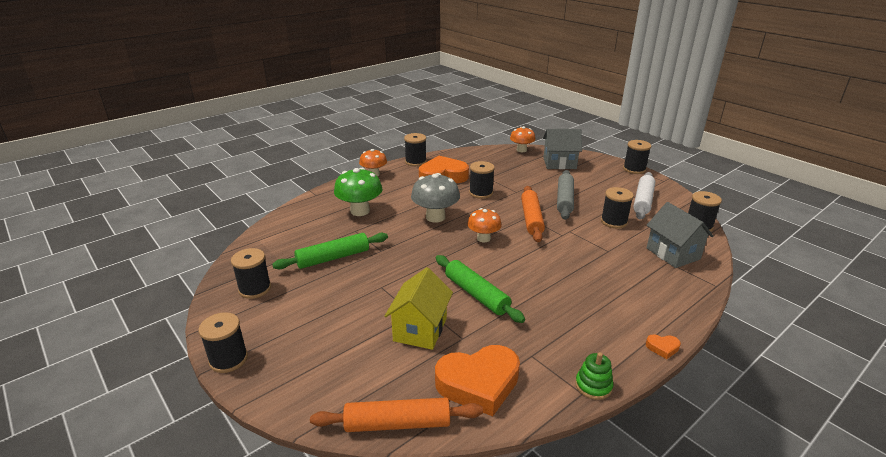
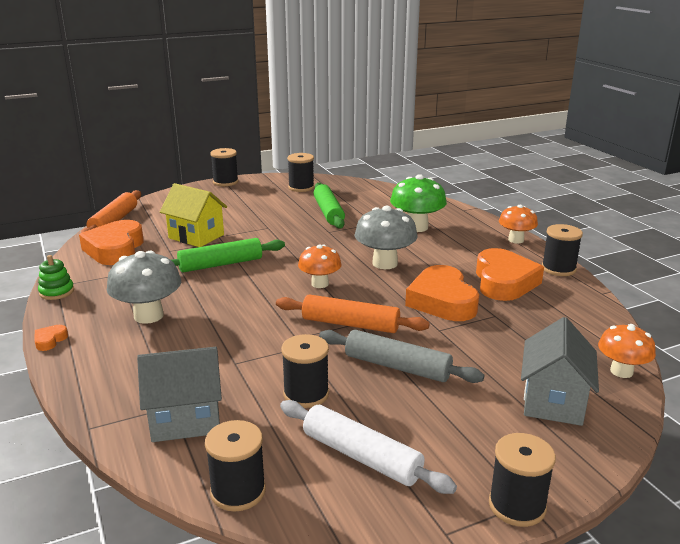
camera: 105 degrees right, 5 degrees down
black spool [469,161,495,199] -> orange heart [405,265,479,321]
none -> grey mushroom [107,251,181,324]

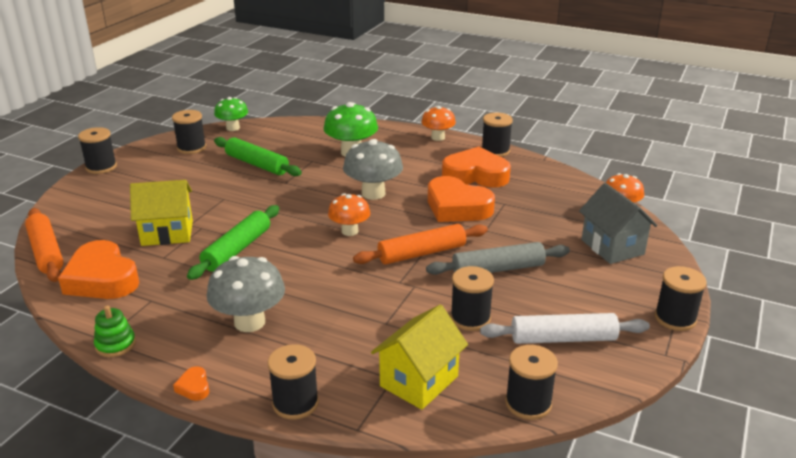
camera: 40 degrees left, 5 degrees up
grey house [137,347,222,442] -> yellow house [371,305,468,410]
orange heart [476,248,544,301] -> orange heart turned 45 degrees counterclockwise [442,147,511,188]
none -> green mushroom [214,97,248,131]
none -> black spool [268,344,319,420]

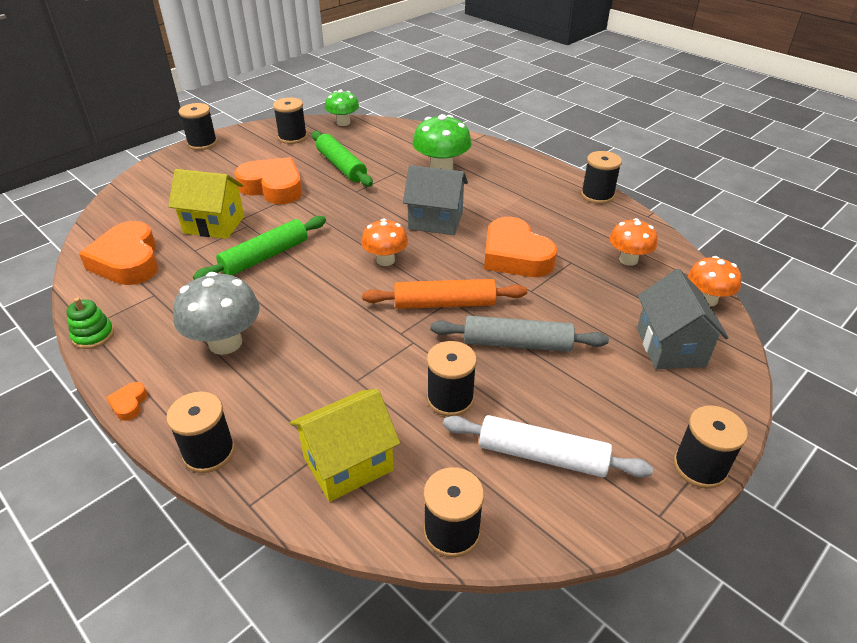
camera: 20 degrees right, 10 degrees up
orange rolling pin [25,208,64,282] -> none
grey mushroom [343,139,403,200] -> grey house [403,165,468,235]
orange mushroom [421,106,456,141] -> orange mushroom moved to [610,218,657,266]
orange heart [442,147,511,188] -> orange heart moved to [234,157,302,204]

